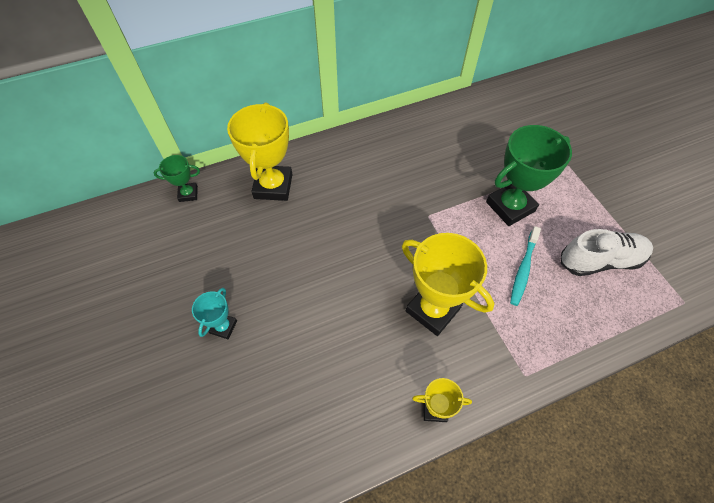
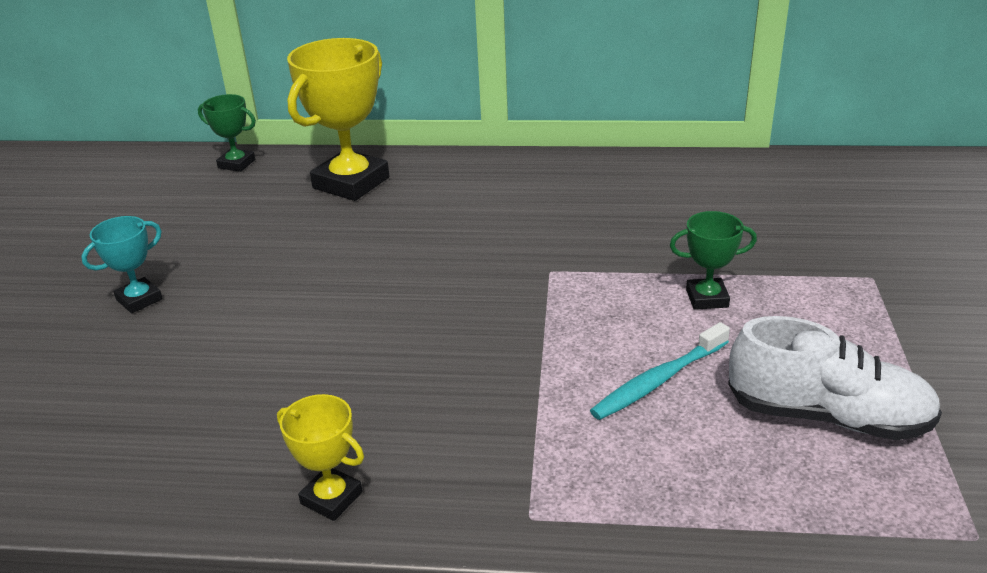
camera: 30 degrees right, 25 degrees down
yellow trophy [402,233,494,336] -> none
green trophy [486,125,572,226] -> green trophy [670,211,757,310], size x0.51

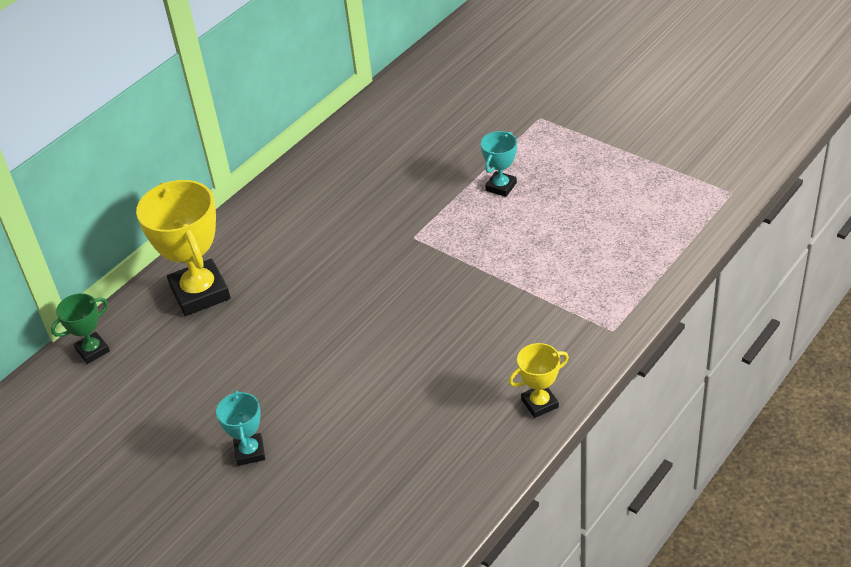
camera: 55 degrees left, 10 degrees up
turquoise toothbrush [590,322,730,420] -> none
green trophy [670,211,757,310] -> turquoise trophy [481,131,517,197]
white shoe [728,316,942,440] -> none

